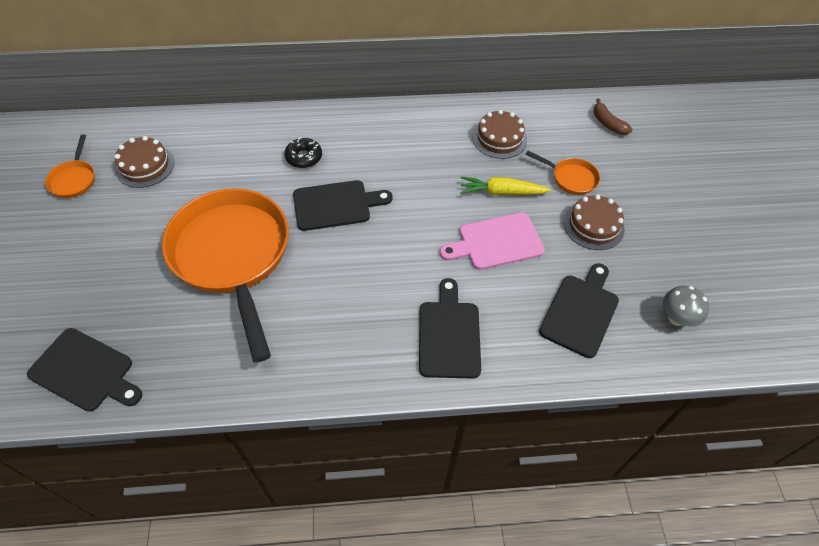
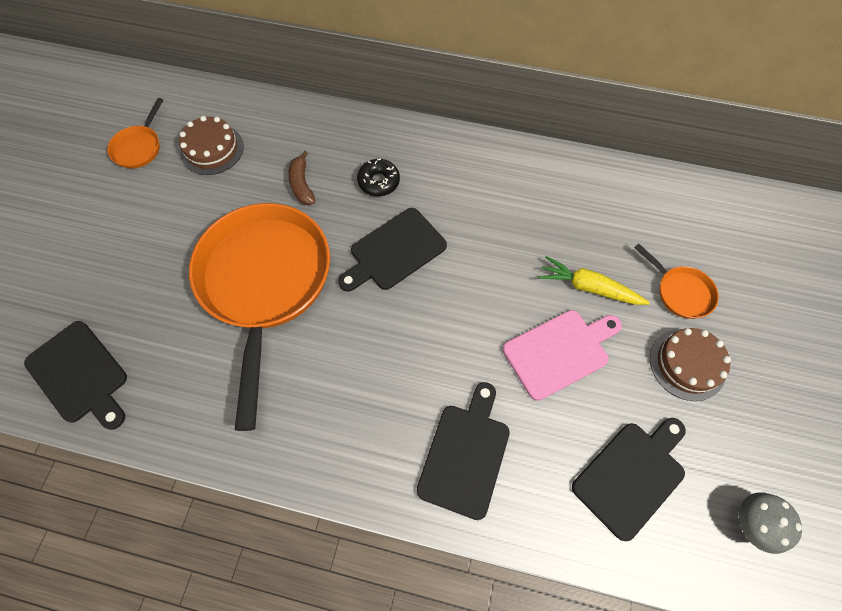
camera: 20 degrees right, 10 degrees up
black cutting board [293,180,392,231] -> black cutting board turned 135 degrees clockwise [338,208,447,292]
pink cutting board [440,213,545,270] -> pink cutting board turned 150 degrees clockwise [503,310,622,401]
brown cake [473,110,527,159] -> none
brown banana [593,99,633,135] -> brown banana moved to [288,151,315,205]

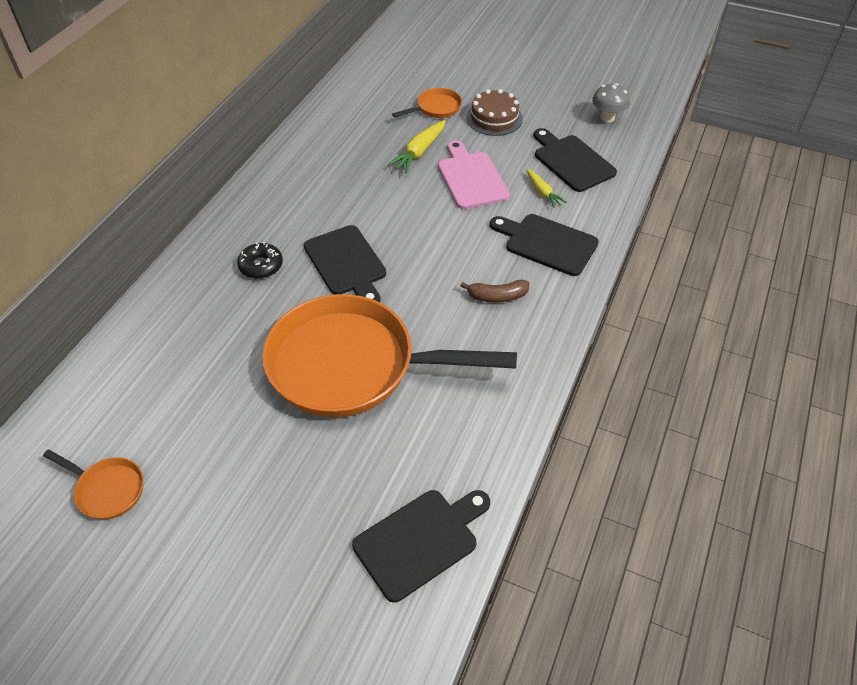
camera: 80 degrees left, 15 degrees down
brown cake [179,116,244,175] -> none
brown banana [288,151,315,205] -> brown banana moved to [460,280,530,303]
none -> yellow carrot [526,169,567,208]

